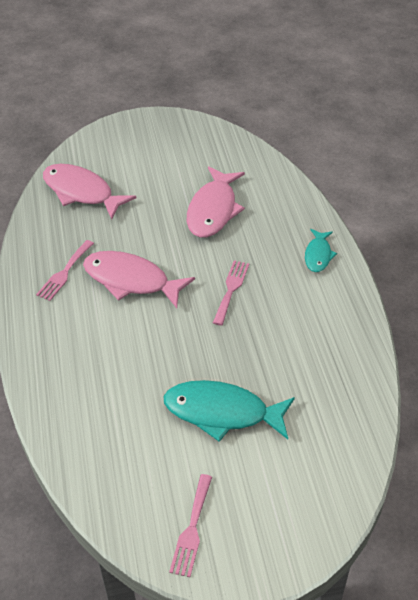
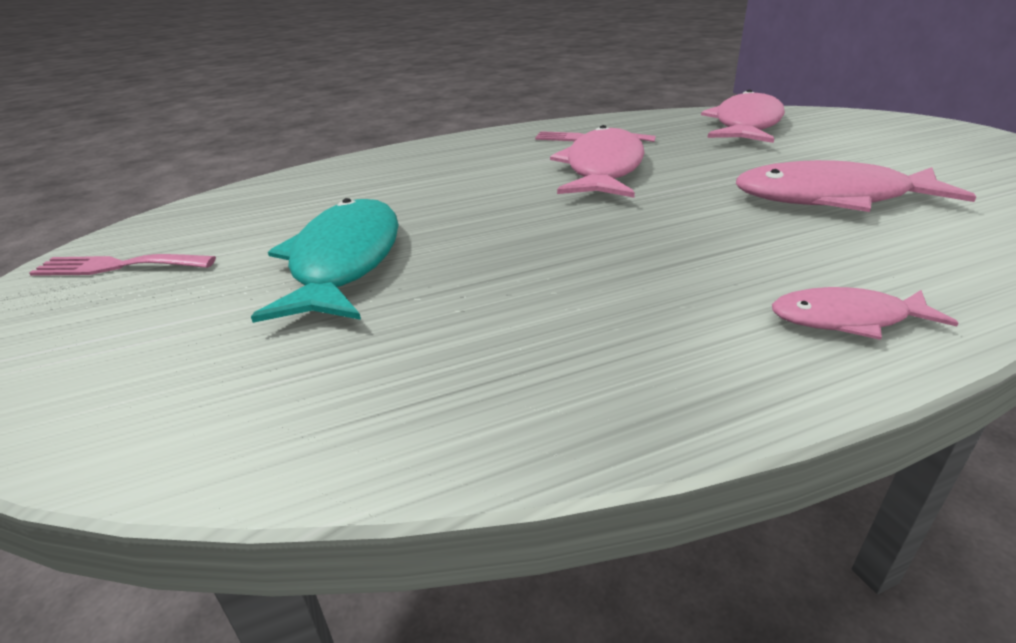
camera: 80 degrees right, 15 degrees down
pink fork [213,260,249,326] -> none
turquoise fish [305,229,337,272] -> pink fish [772,287,958,340]

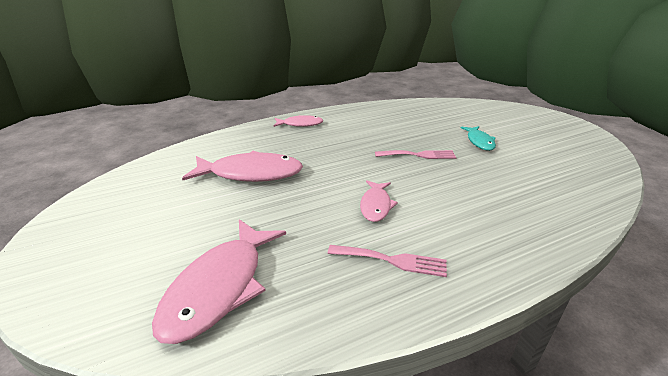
camera: 175 degrees right, 0 degrees up
pink fork [29,254,216,276] -> pink fork moved to [375,150,457,159]
turquoise fish [251,198,399,323] -> turquoise fish [461,126,496,151], size x0.55
pink fish [550,125,644,198] -> pink fish [360,180,398,222], size x0.55

